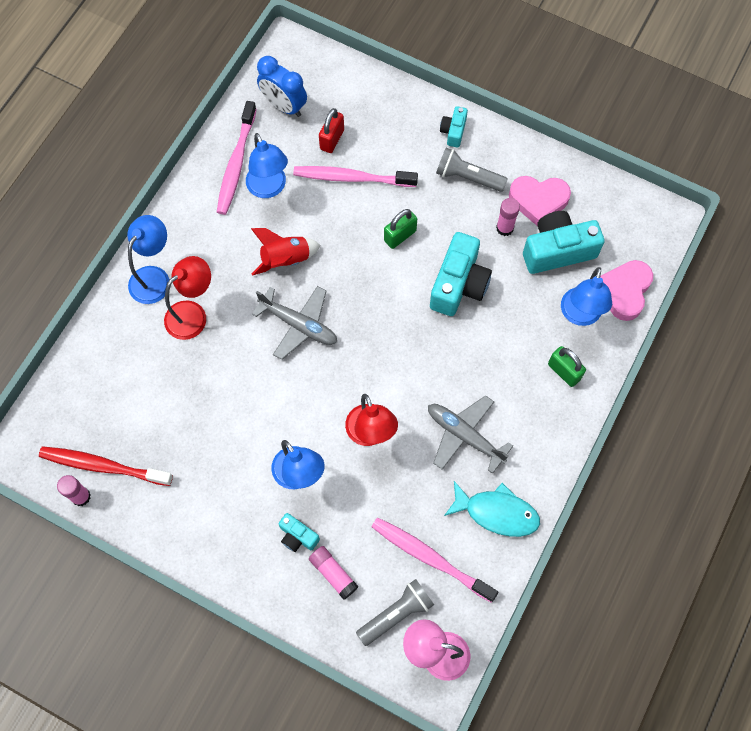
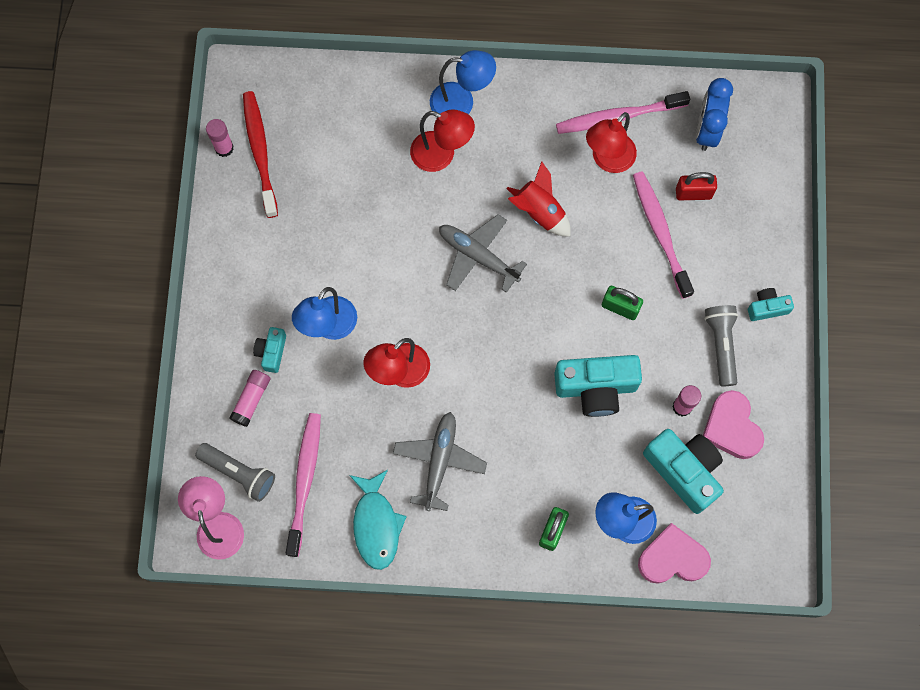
camera: 65 degrees right, 5 degrees up
blue lamp [246,133,288,198] -> red lamp [586,112,637,173]
grey plane [252,286,337,360] -> grey plane turned 120 degrees clockwise [439,214,527,293]

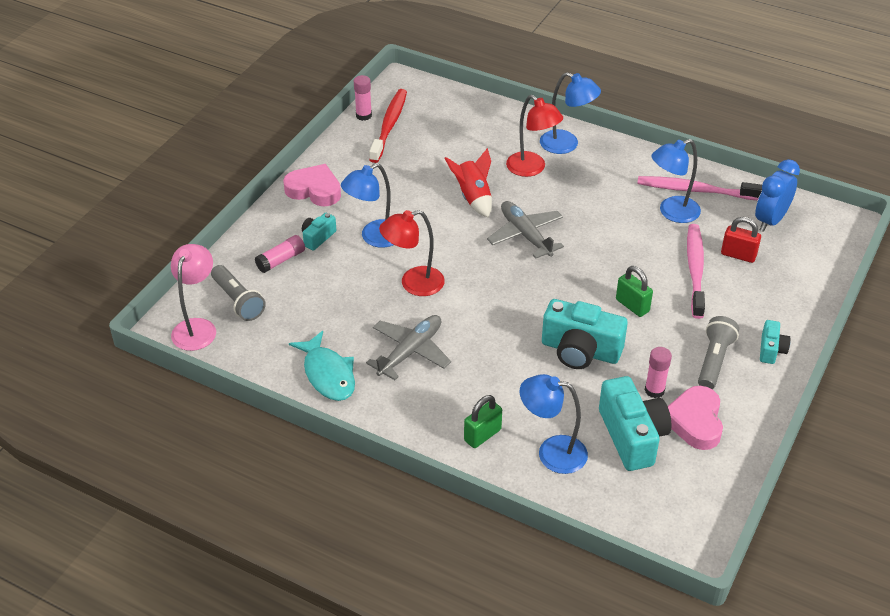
camera: 25 degrees right, 30 degrees down
pink toothbrush [286,413,321,557] -> none
turquoise fish [349,470,407,570] -> turquoise fish turned 45 degrees counterclockwise [289,331,355,401]
red rocket [506,161,571,237] -> red rocket moved to [444,148,492,217]
red lamp [586,112,637,173] -> blue lamp [651,139,701,223]
pink heart [638,523,711,584] -> pink heart moved to [283,164,341,206]
turquoise camera [748,288,794,321] -> turquoise camera turned 90 degrees clockwise [760,320,791,364]

